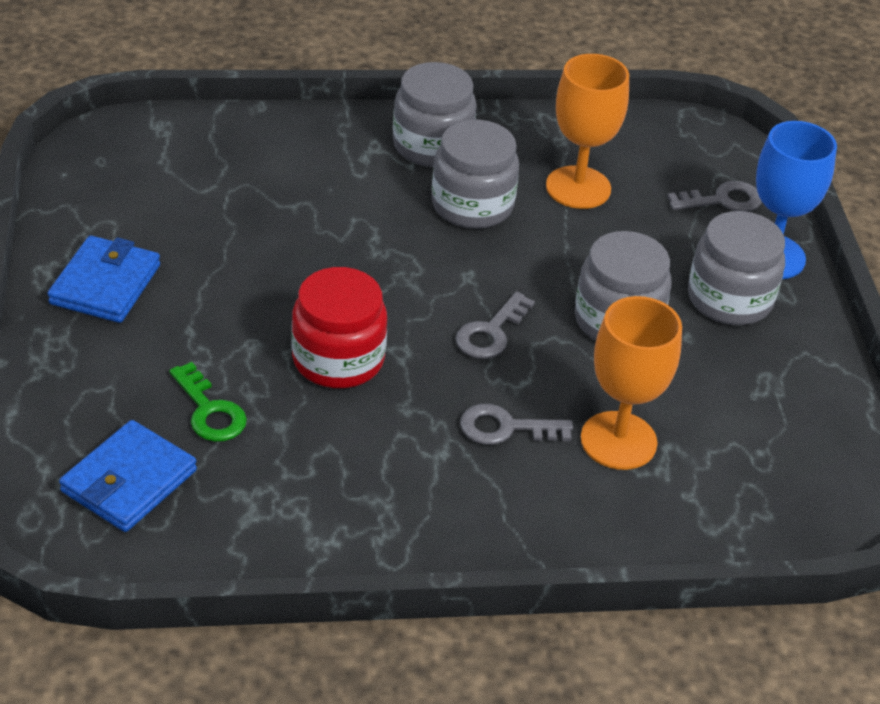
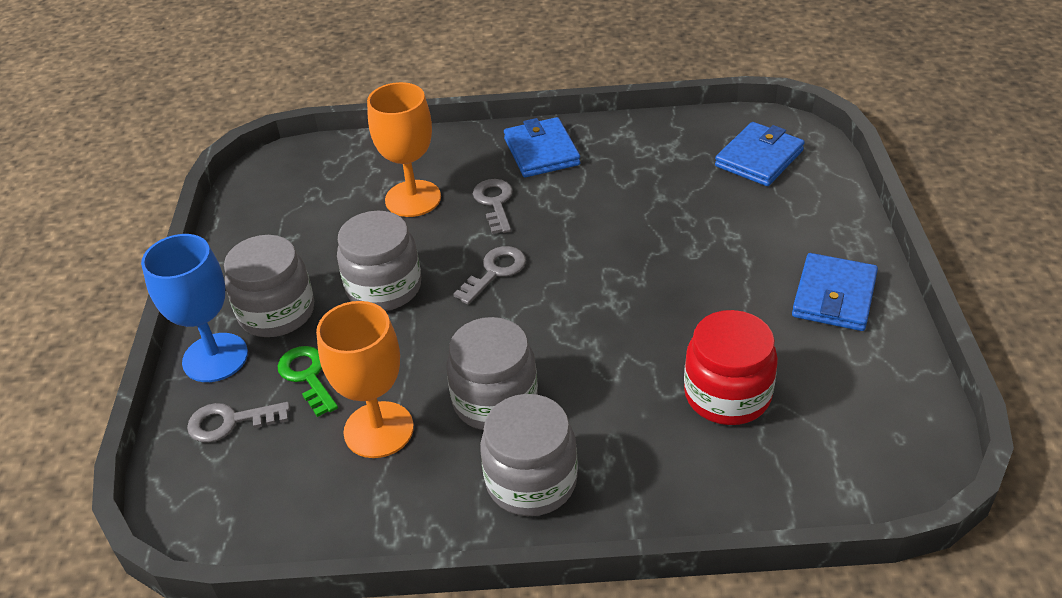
camera: 170 degrees left, 0 degrees up
green key [169,362,247,442] -> green key moved to [278,346,338,417]
red jar [291,267,387,388] -> red jar moved to [684,310,778,425]
grey key [460,404,573,445] -> grey key turned 105 degrees counterclockwise [473,179,513,234]
none -> blue wallet [504,117,580,177]

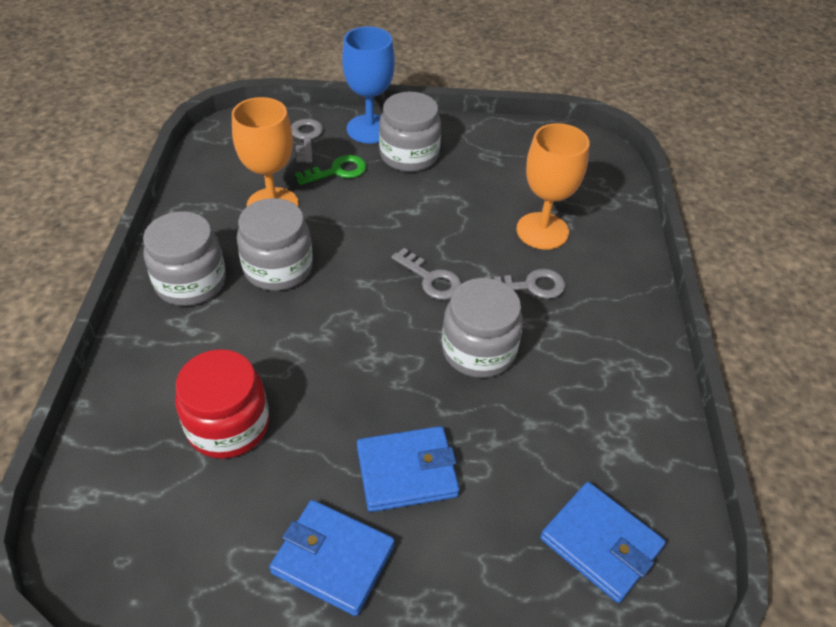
camera: 90 degrees right, 5 degrees up
grey jar [337,211,421,311] -> grey jar moved to [442,278,523,378]
blue wallet [504,117,580,177] -> blue wallet moved to [357,426,460,512]

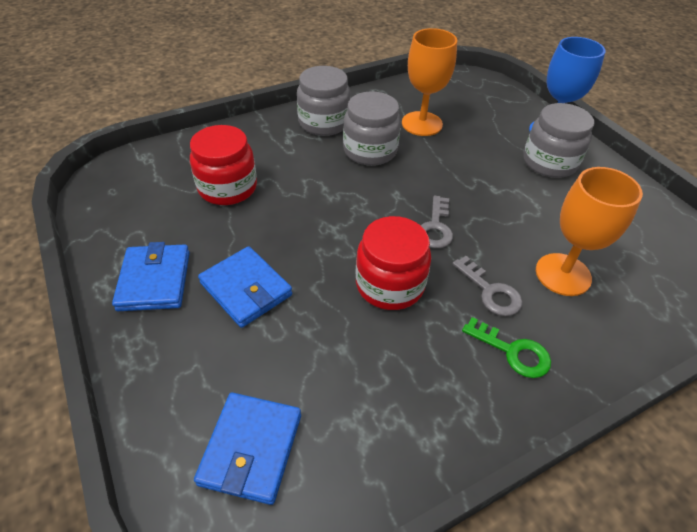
camera: 60 degrees right, 0 degrees up
grey key [291,119,323,163] -> none
green key [295,155,367,185] -> green key moved to [462,317,551,378]
grey jar [442,278,523,378] -> red jar [356,216,431,310]

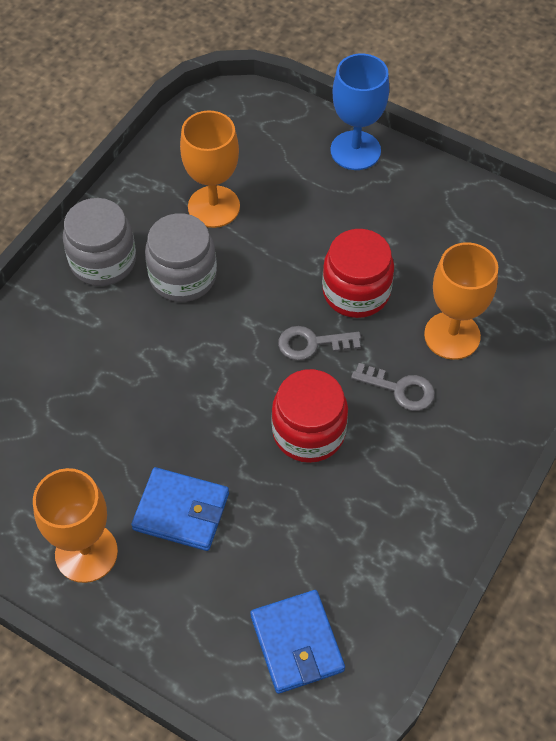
camera: 30 degrees left, 10 degrees up
blue wallet [112,242,190,311] -> orange goblet [33,468,118,583]
red jar [190,125,257,205] -> red jar moved to [322,229,394,318]
grey key [421,196,453,248] -> grey key turned 105 degrees clockwise [278,326,361,360]
green key [462,317,551,378] -> none
grey jar [523,103,594,178] -> none

